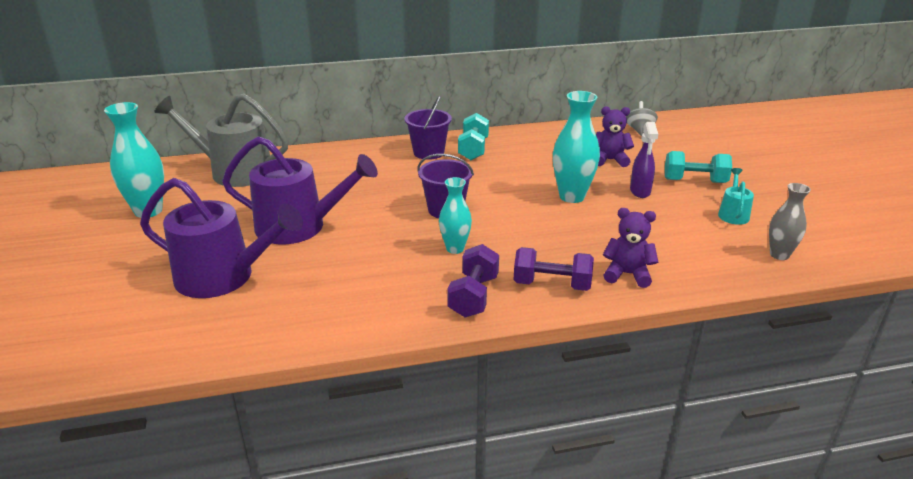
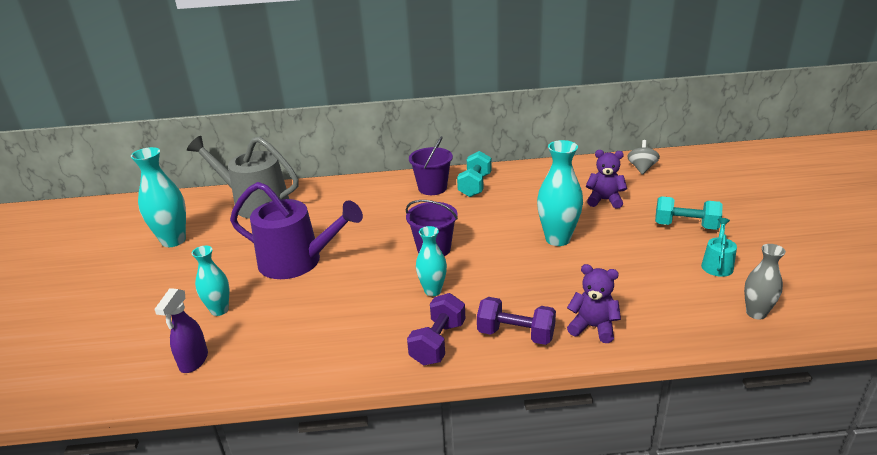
camera: 10 degrees right, 0 degrees up
purple watering can [140,178,303,298] -> turquoise vase [192,246,229,316]
purple spray bottle [630,122,658,198] -> purple spray bottle moved to [154,288,208,373]

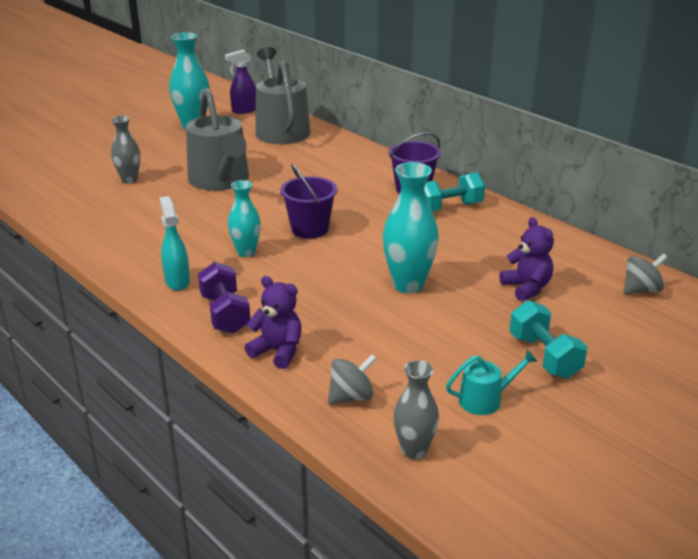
camera: 50 degrees right, 0 degrees up
purple spray bottle [154,288,208,373] -> purple spray bottle moved to [225,50,256,114]
turquoise vase [192,246,229,316] -> grey vase [111,116,140,184]
purple watering can [230,182,363,279] -> grey watering can [186,89,249,191]
purple dumbbell [407,293,466,365] -> turquoise spray bottle [159,196,190,291]
purple teddy bear [567,264,621,343] -> purple teddy bear turned 45 degrees counterclockwise [244,276,302,369]
none -> grey spinning top [328,354,377,405]

